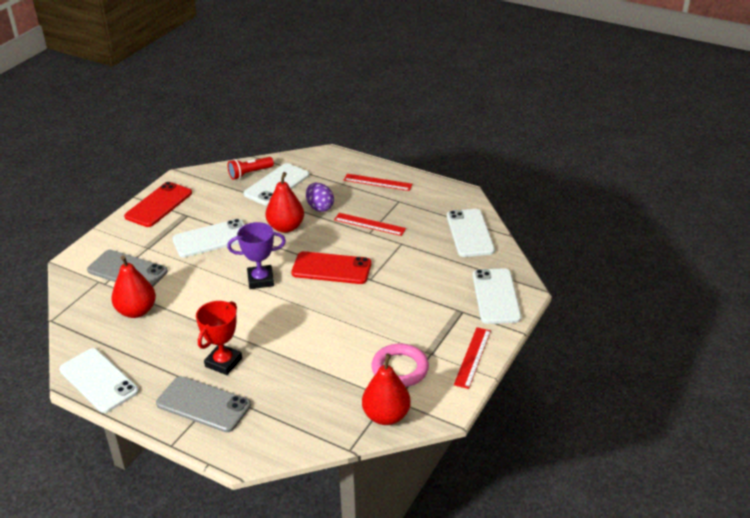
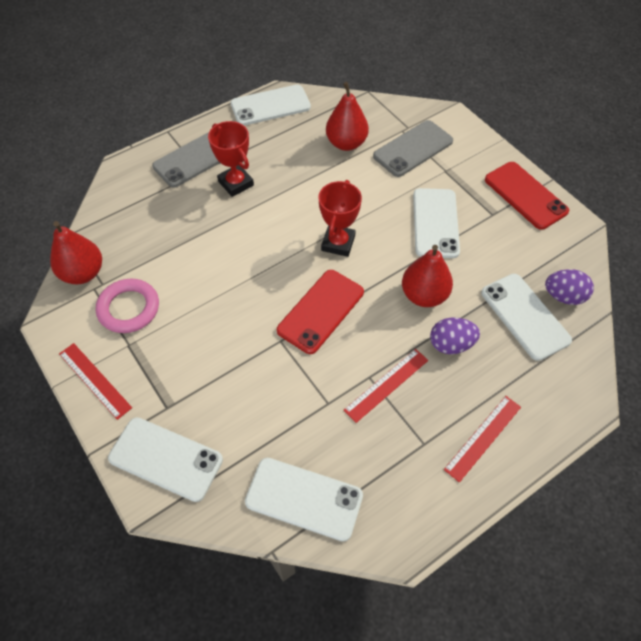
camera: 115 degrees right, 20 degrees up
purple trophy [227,222,286,289] -> red trophy [318,180,362,257]
red flashlight [228,157,274,180] -> purple egg [545,269,594,305]

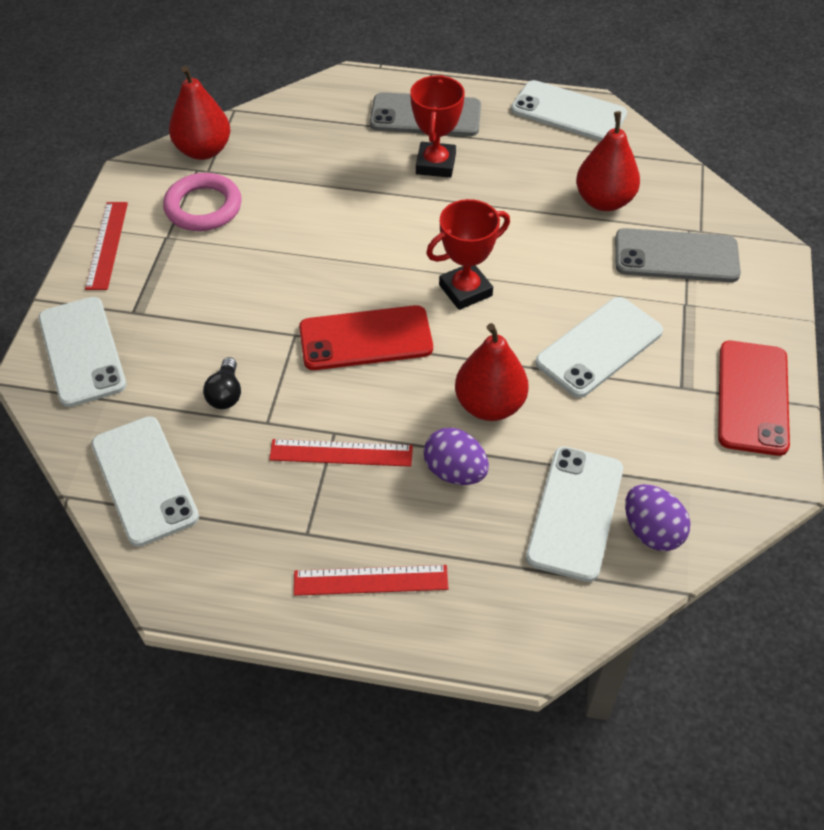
camera: 45 degrees right, 5 degrees down
none -> black light bulb [203,357,241,409]

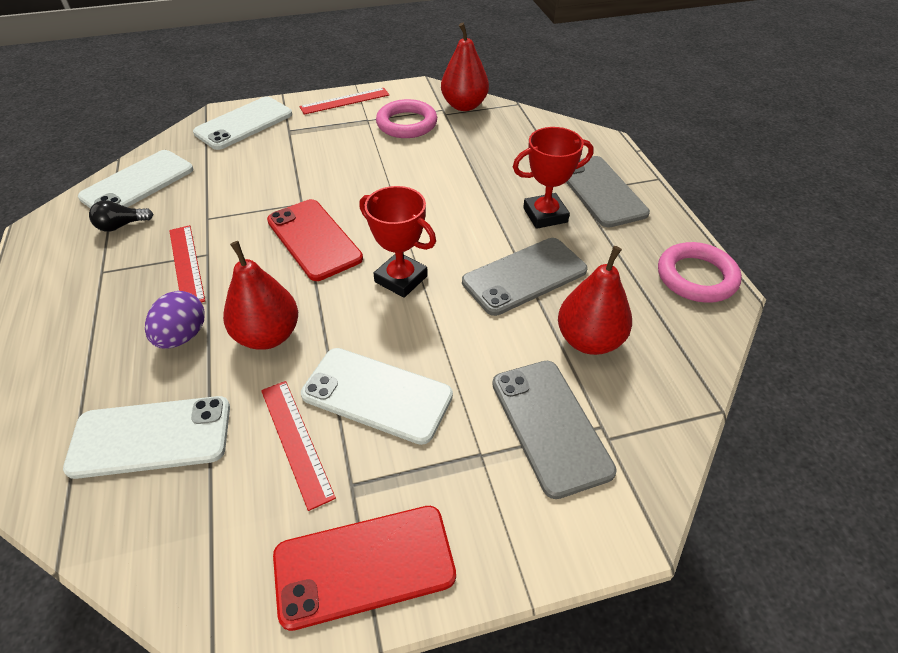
camera: 65 degrees right, 5 degrees down
black light bulb [203,357,241,409] -> black light bulb moved to [89,200,153,232]
red ruler [294,565,449,596] -> red ruler moved to [261,381,336,511]
white phone [511,80,627,141] -> pink ring [658,242,742,303]
purple egg [625,484,690,551] -> none
none -> grey phone [462,238,588,316]

